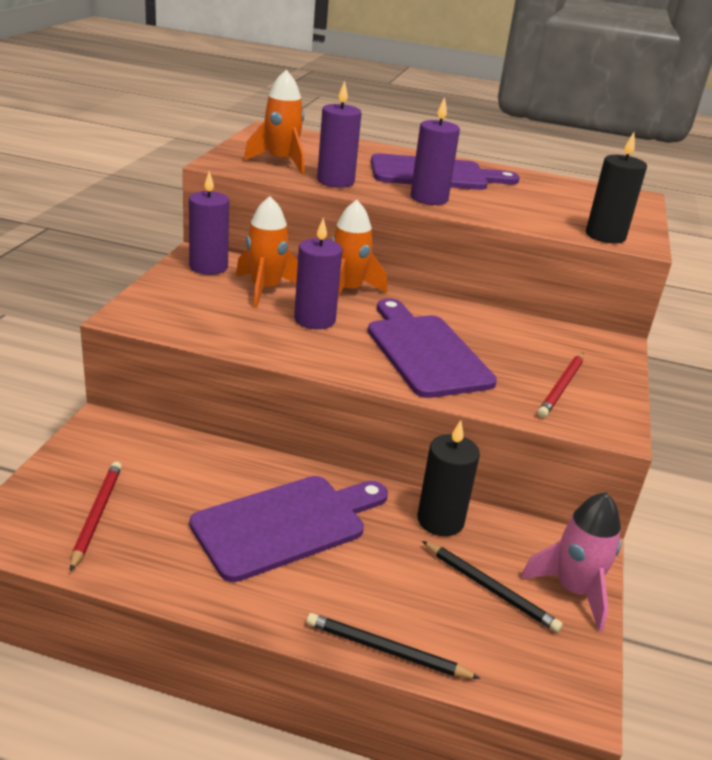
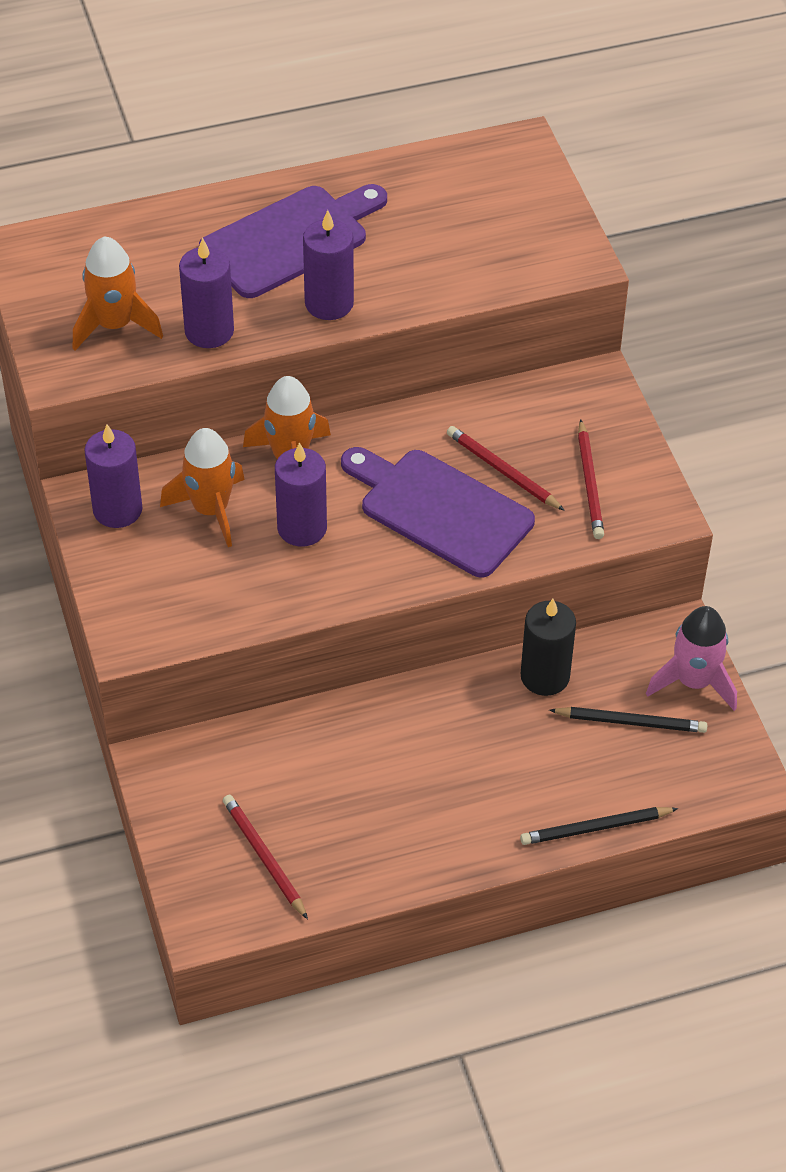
camera: 30 degrees left, 20 degrees up
purple cutting board [190,476,388,582] -> none
black candle [586,132,647,243] -> none
none -> red pencil [447,426,565,511]

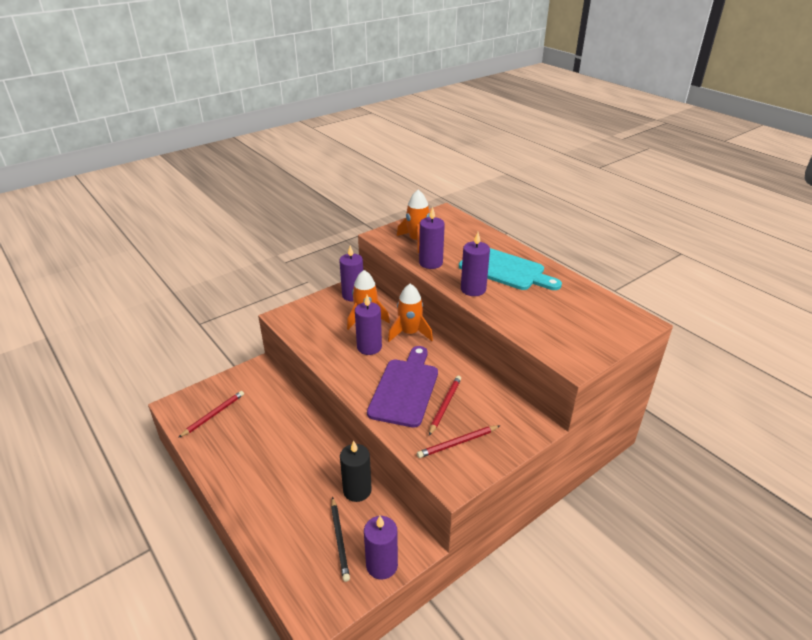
camera: 70 degrees right, 15 degrees down
purple cutting board [199,184,387,298] -> turquoise cutting board [459,248,562,290]
black pencil [520,807,678,845] -> none
pink rocket [646,606,737,711] -> purple candle [364,516,398,580]

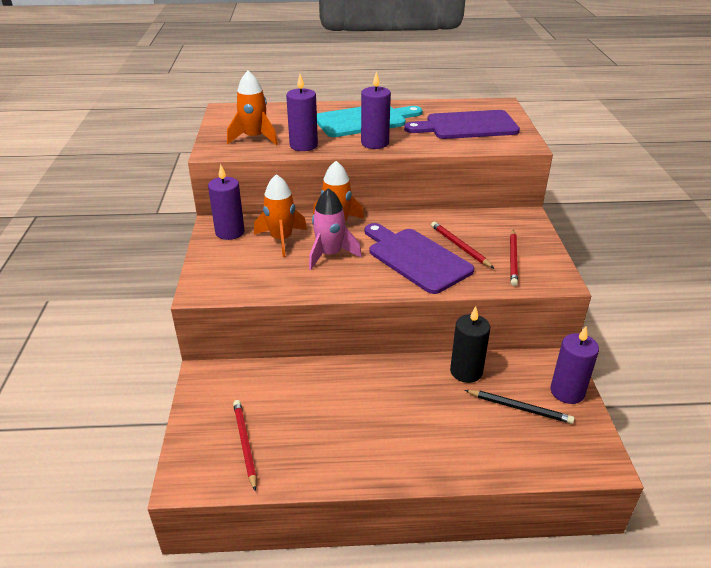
camera: 55 degrees left, 0 degrees up
purple candle [355,295,382,355] -> pink rocket [309,188,362,270]
none -> purple cutting board [404,110,520,139]

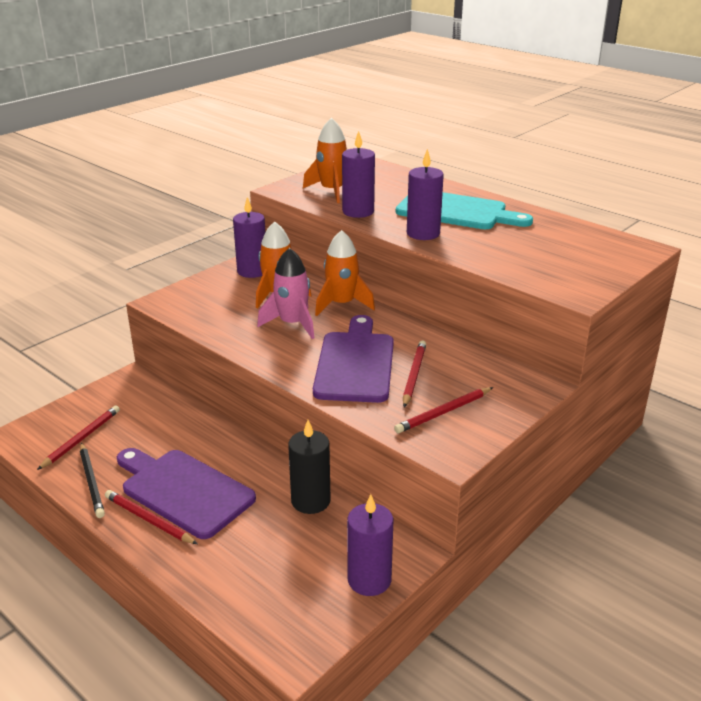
camera: 45 degrees right, 5 degrees down
purple cutting board [404,110,520,139] -> purple cutting board moved to [117,448,256,539]
black pencil [465,390,575,424] -> black pencil moved to [80,443,105,518]
none -> red pencil [105,490,197,544]

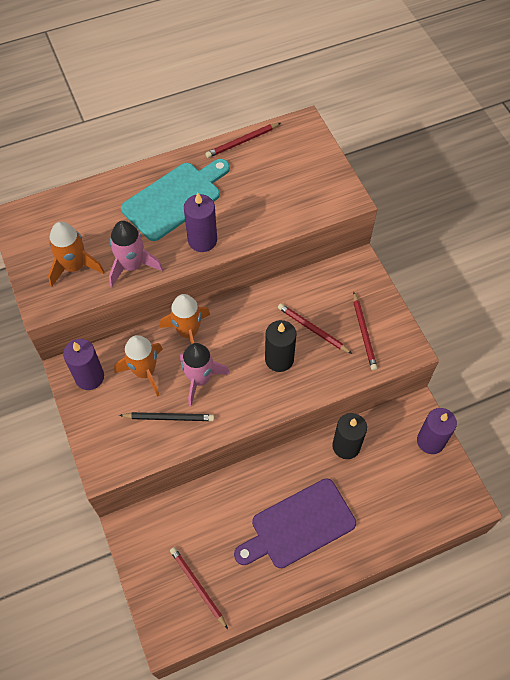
camera: 65 degrees left, 30 degrees up
black pencil [80,443,105,518] -> black pencil moved to [119,412,214,421]
red pencil [105,490,197,544] -> red pencil moved to [205,123,281,158]
purple cutting board [313,315,394,403] -> black candle [265,320,297,372]
purple candle [342,131,375,218] -> pink rocket [109,221,163,287]

